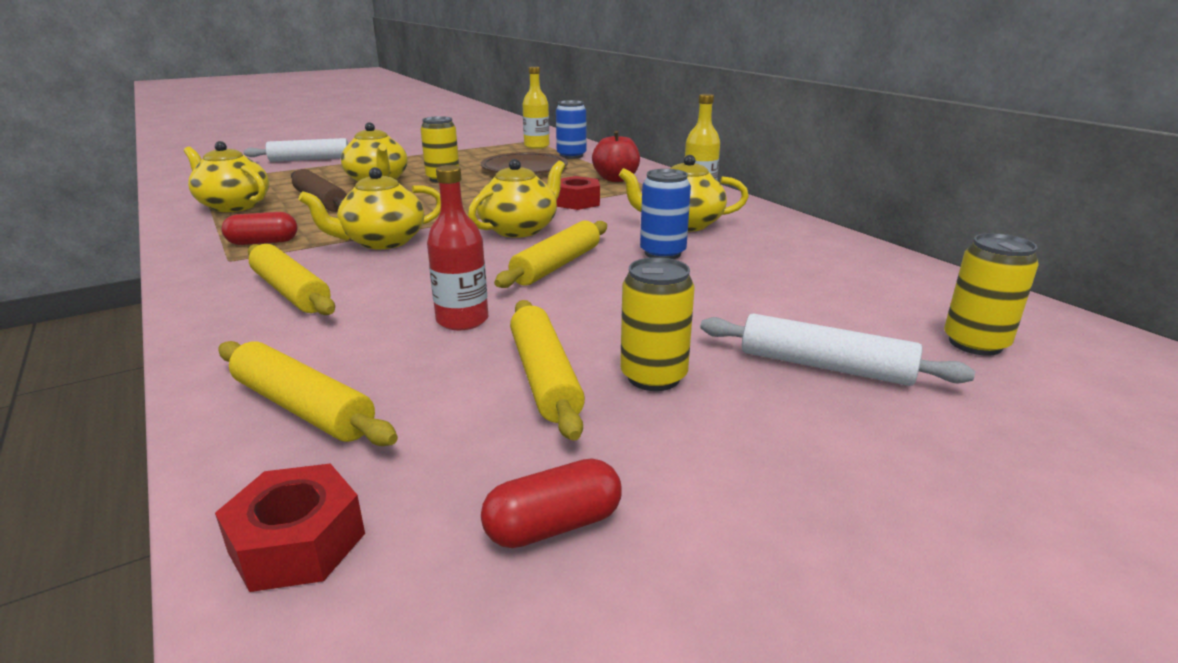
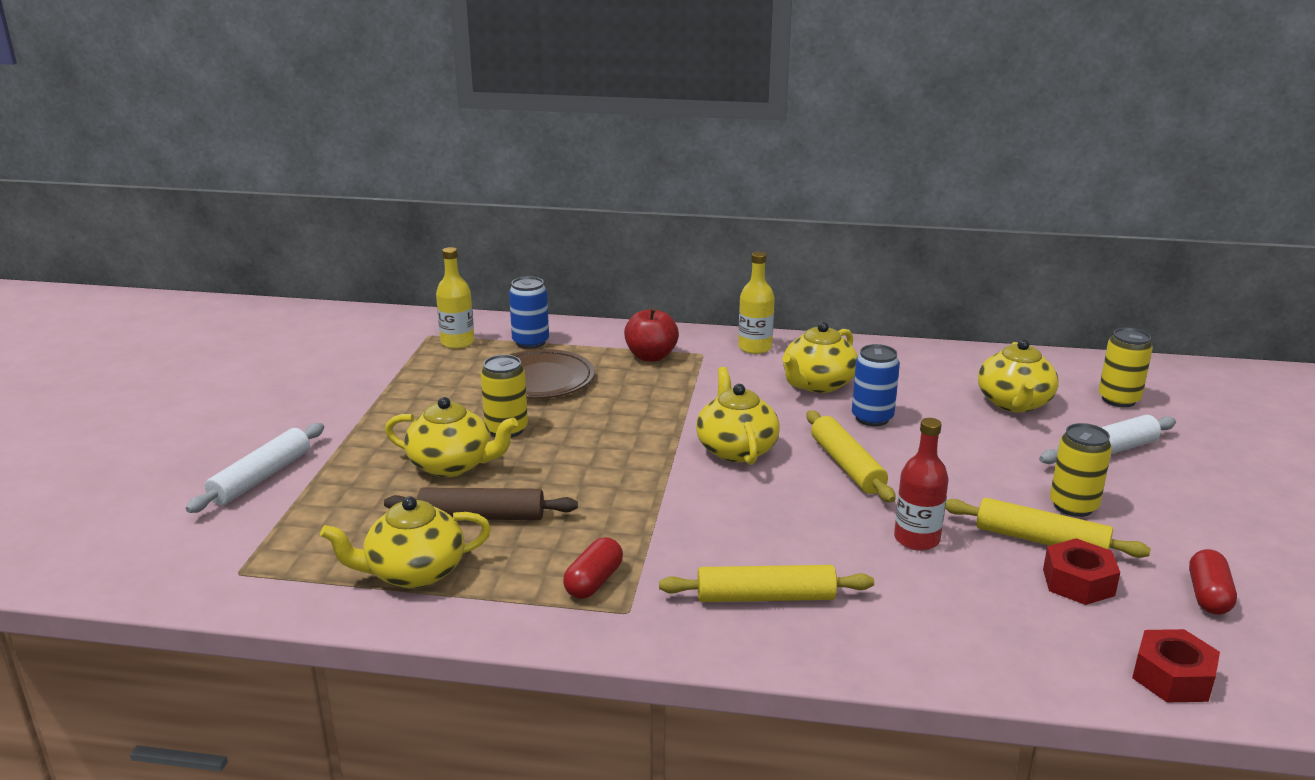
camera: 50 degrees left, 0 degrees up
yellow rolling pin [219,341,398,446] -> none
yellow teapot [298,167,441,249] -> yellow teapot moved to [978,339,1059,413]
red nut [556,176,600,210] -> red nut moved to [1043,538,1120,605]

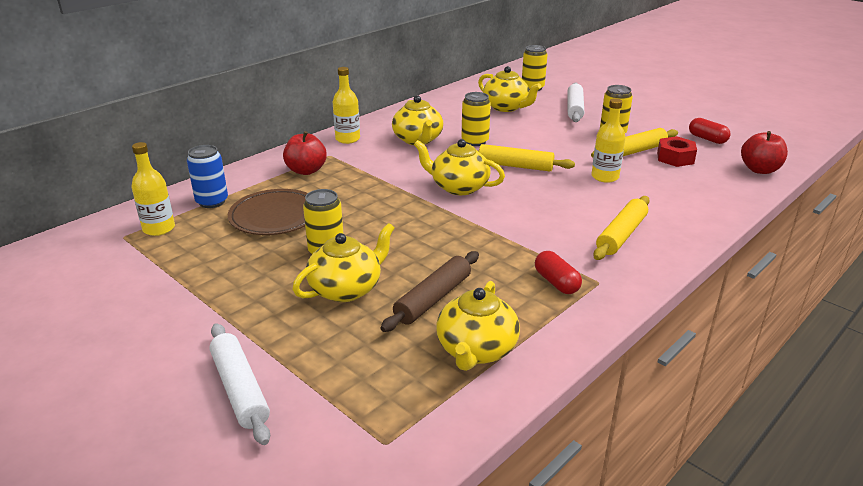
camera: 55 degrees left, 5 degrees up
blue can [852,344,900,426] -> yellow can [461,92,491,146]
red bottle [894,418,949,551] -> yellow bottle [591,98,626,183]
red nut [1132,629,1220,702] -> red apple [741,131,788,174]

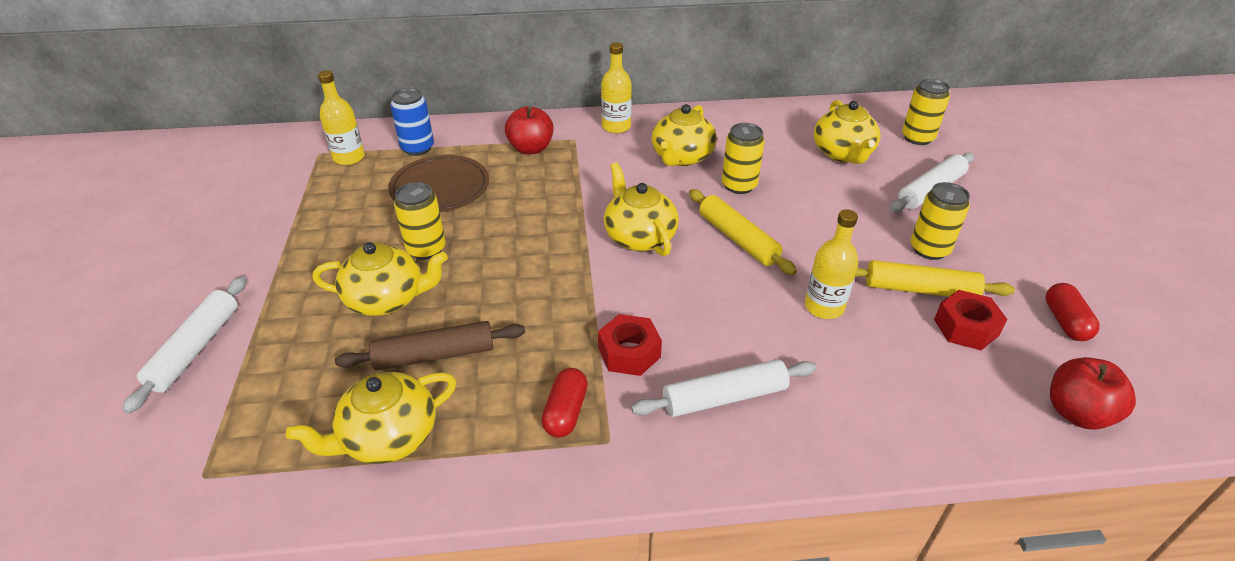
camera: 40 degrees right, 10 degrees up
yellow rolling pin [593,196,650,260] -> white rolling pin [631,359,817,417]
none -> red nut [598,314,662,376]

